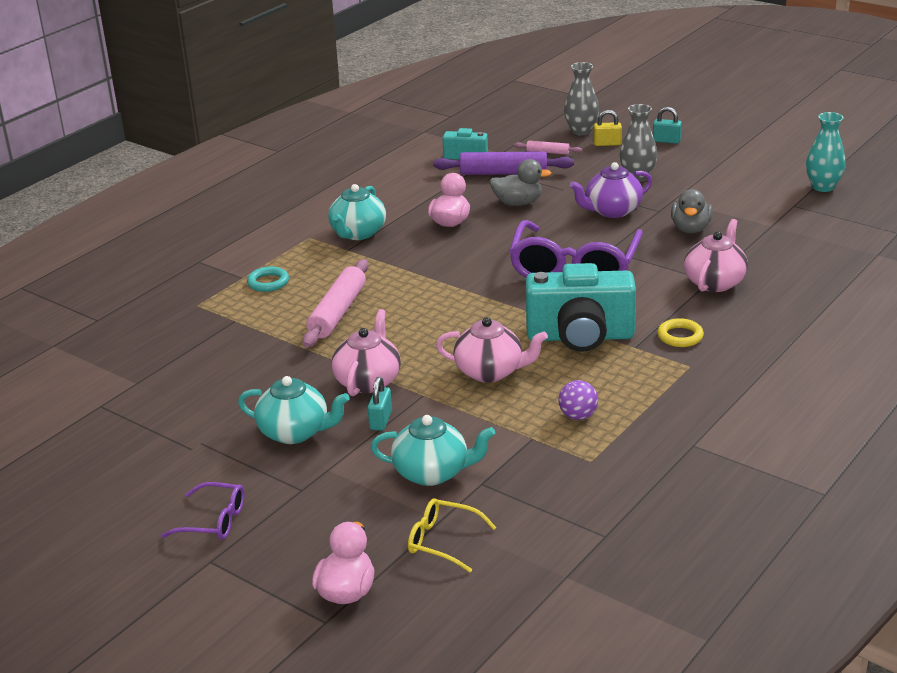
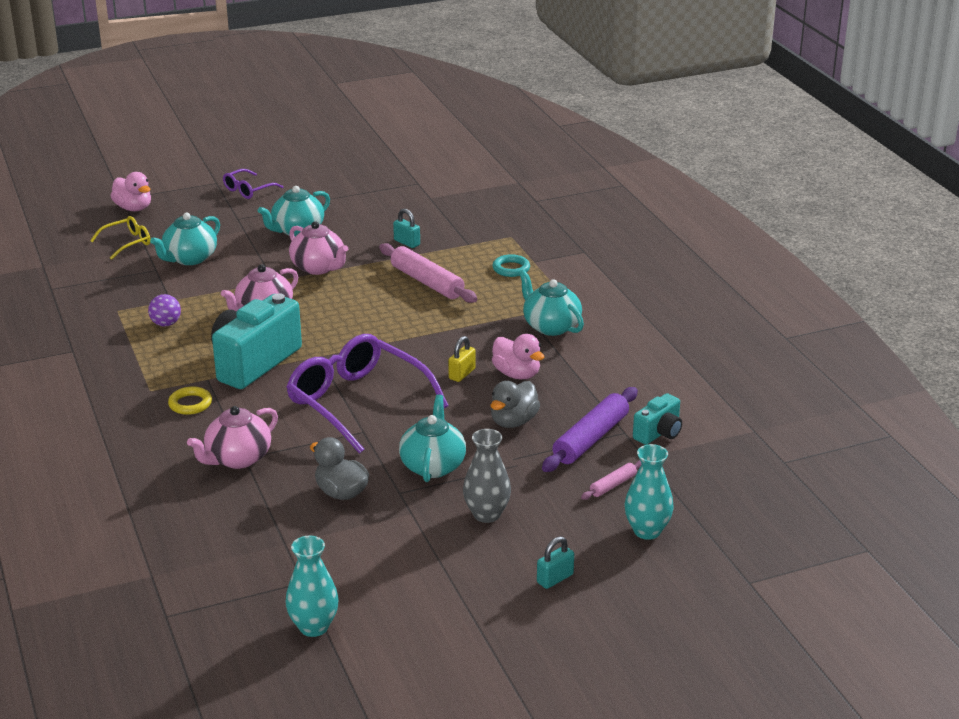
camera: 120 degrees right, 0 degrees up
turquoise padlock [367,377,392,431] -> turquoise padlock moved to [393,209,420,248]
grey vase [564,62,599,136] -> turquoise vase [625,444,674,540]
purple teapot [570,162,652,218] -> turquoise teapot [399,394,466,482]
yellow padlock [594,110,622,146] -> yellow padlock moved to [448,336,476,382]
pink teapot [684,219,748,292] -> pink teapot turned 75 degrees clockwise [187,406,278,469]

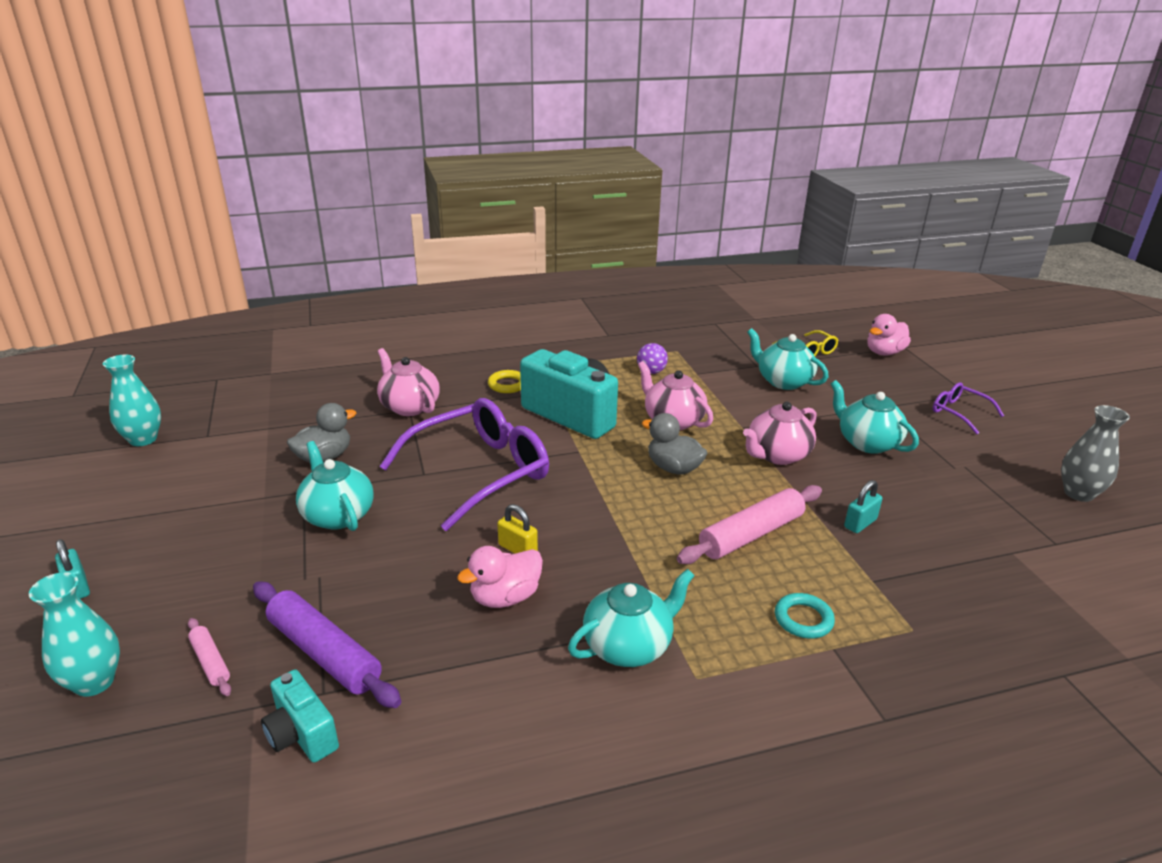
camera: 95 degrees right, 0 degrees up
turquoise teapot [399,394,466,482] -> turquoise teapot turned 135 degrees counterclockwise [296,441,374,531]
grey vase [463,429,511,523] -> grey vase moved to [1061,405,1130,502]
grey duck [491,381,540,428] -> grey duck moved to [642,413,707,475]

